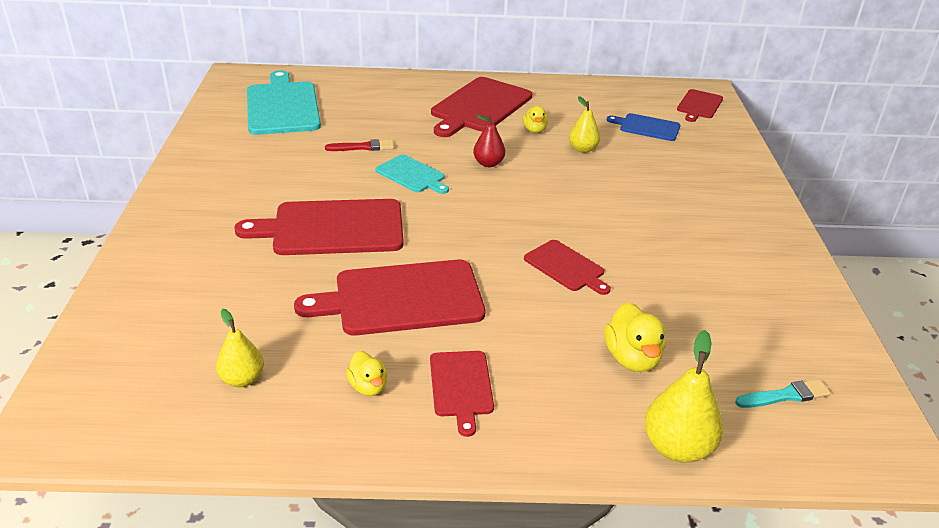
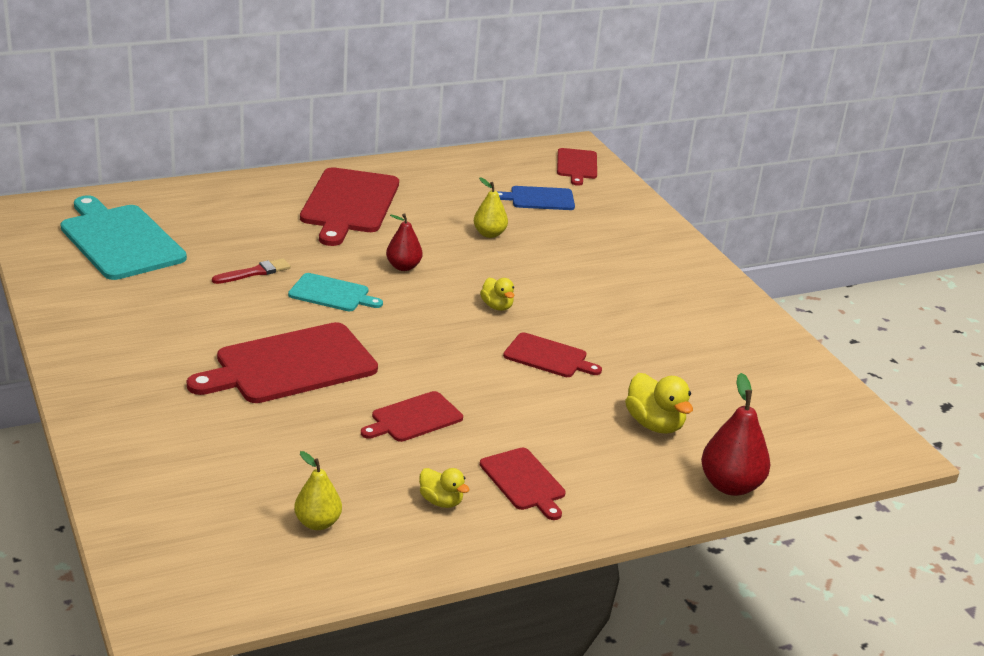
camera: 25 degrees left, 5 degrees down
red cutting board [294,260,485,335] -> red cutting board [361,391,463,442], size x0.54
yellow duck [523,106,548,133] -> yellow duck moved to [480,278,514,311]
yellow pear [645,330,723,463] -> red pear [701,373,770,496]
turquoise brush [735,379,831,408] -> none

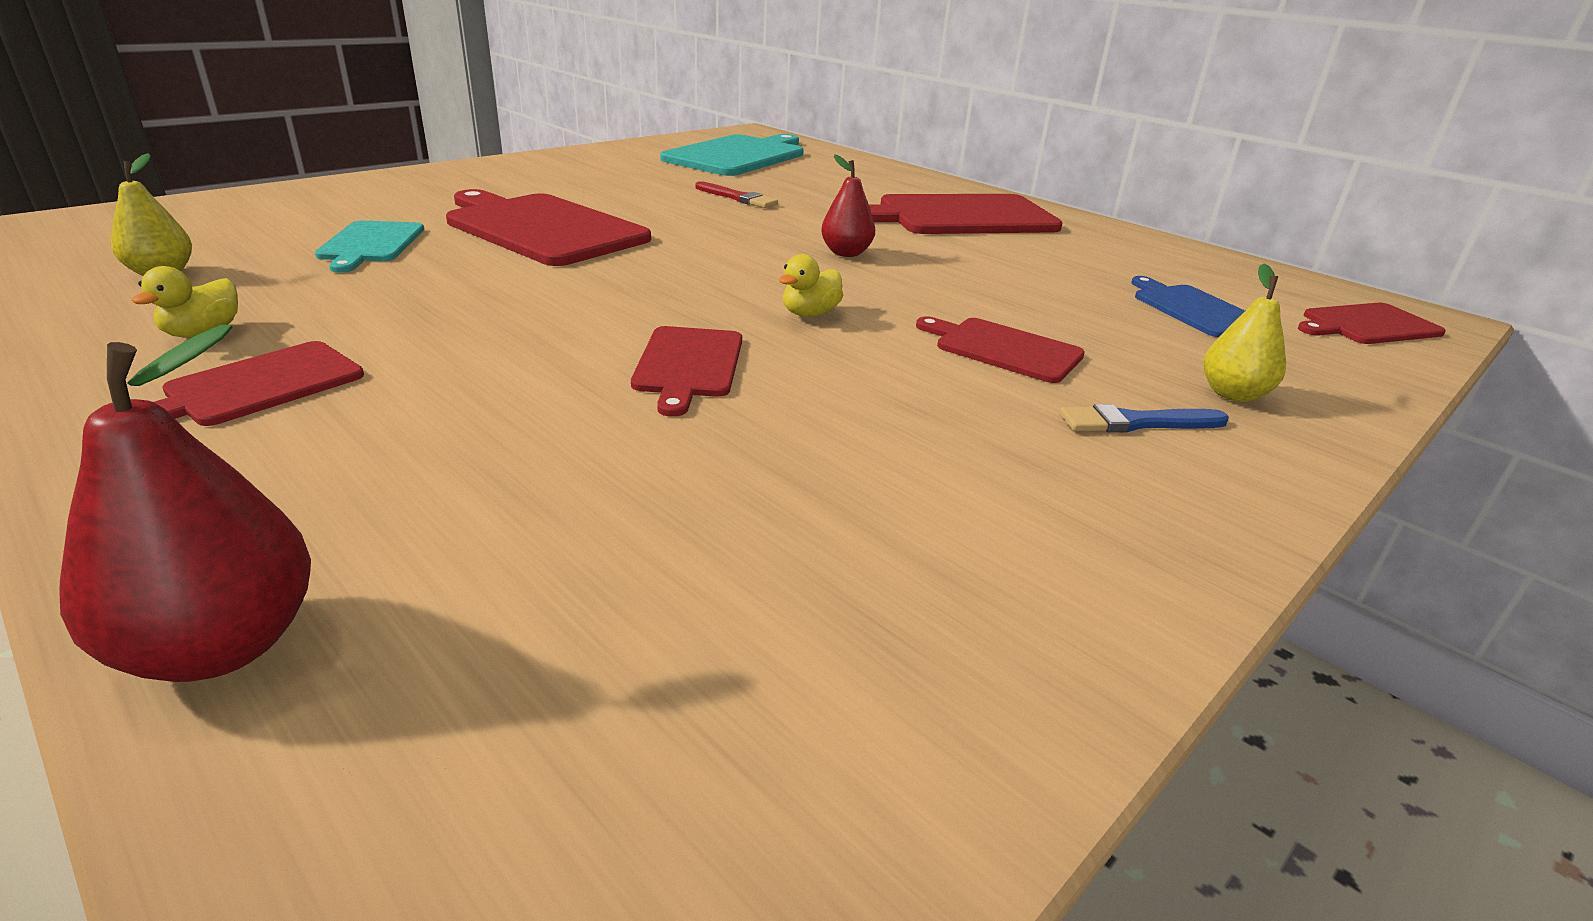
camera: 70 degrees right, 0 degrees up
turquoise cutting board [288,273,383,311] -> turquoise cutting board moved to [315,220,424,273]
red cutting board [361,391,463,442] -> red cutting board moved to [916,316,1085,383]
yellow pear [474,178,508,238] -> yellow pear moved to [1203,264,1286,402]
yellow duck [625,373,693,434] -> none
none -> blue brush [1059,404,1229,433]

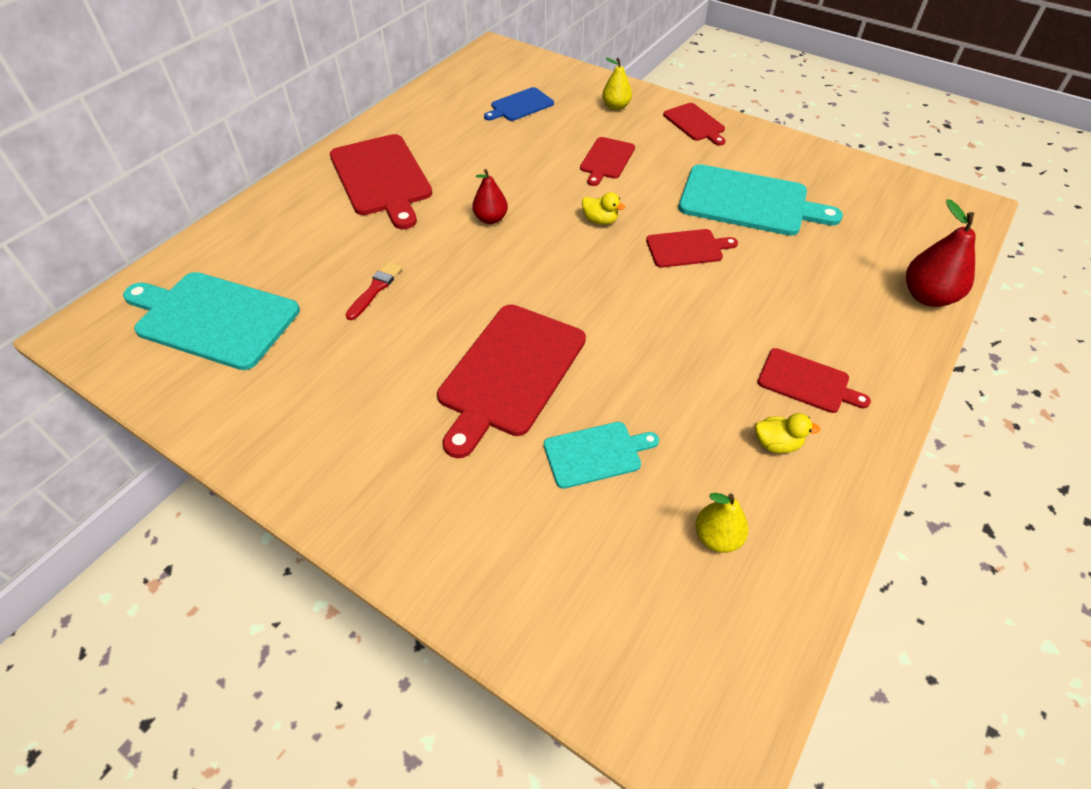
camera: 100 degrees left, 20 degrees up
blue brush [1059,404,1229,433] -> none
red cutting board [1298,303,1446,344] -> red cutting board moved to [663,103,726,146]
none -> turquoise cutting board [679,164,843,236]

